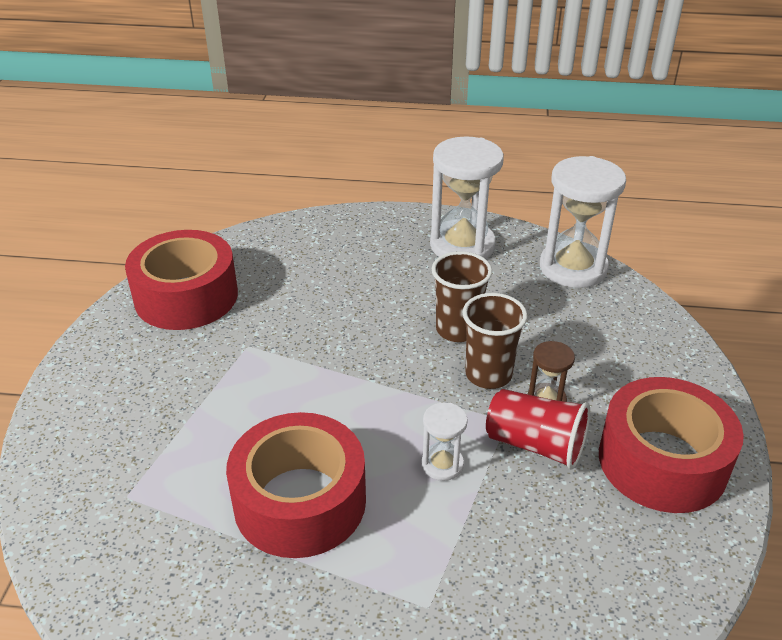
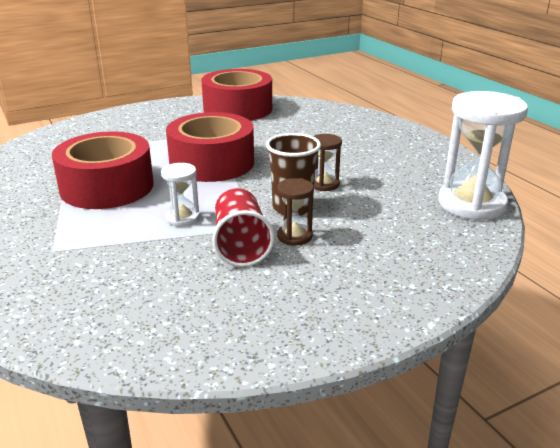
camera: 55 degrees right, 10 degrees down
white hourglass [430,136,504,259] -> none
brown cup [432,251,492,342] -> brown hourglass [313,134,342,191]
red tape [599,377,744,513] -> red tape moved to [166,112,254,182]

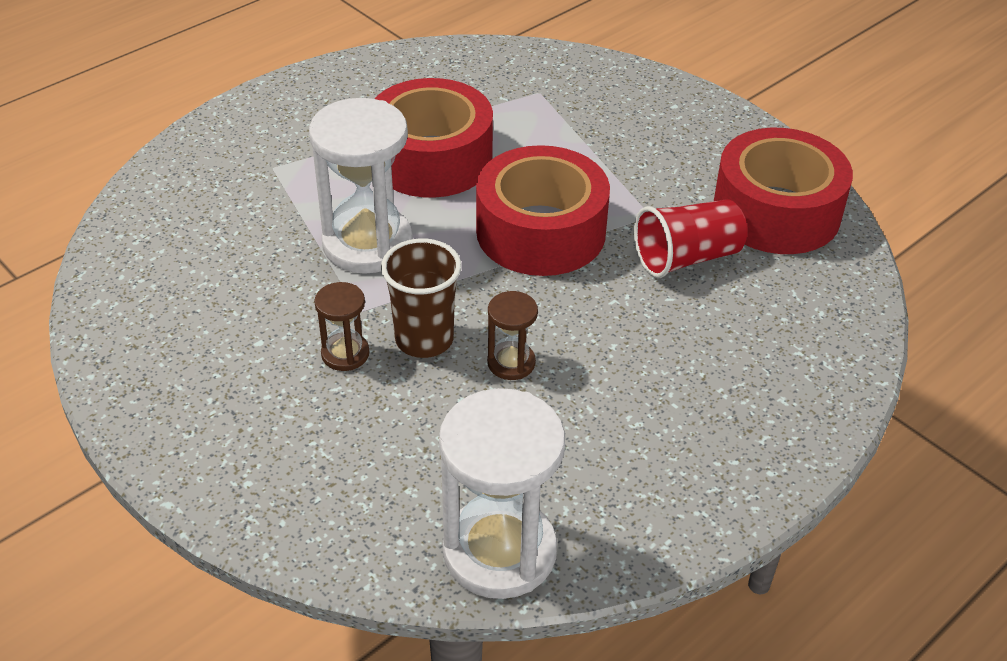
camera: 75 degrees right, 15 degrees up
white hourglass [161,163,200,227] -> white hourglass [309,98,413,274], size x2.06
red cup [212,188,275,267] -> red cup moved to [634,199,747,278]

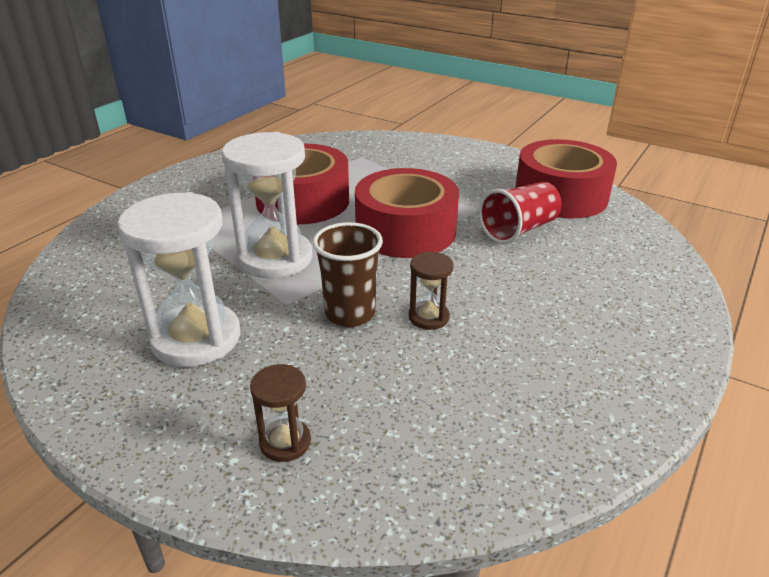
camera: 15 degrees left, 10 degrees down
brown hourglass [314,282,369,371] -> brown hourglass moved to [250,364,311,462]
white hourglass [439,388,565,599] -> white hourglass moved to [118,192,240,367]

